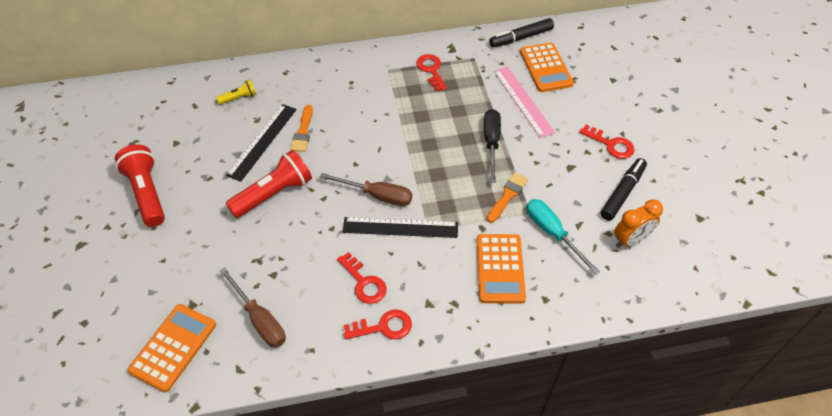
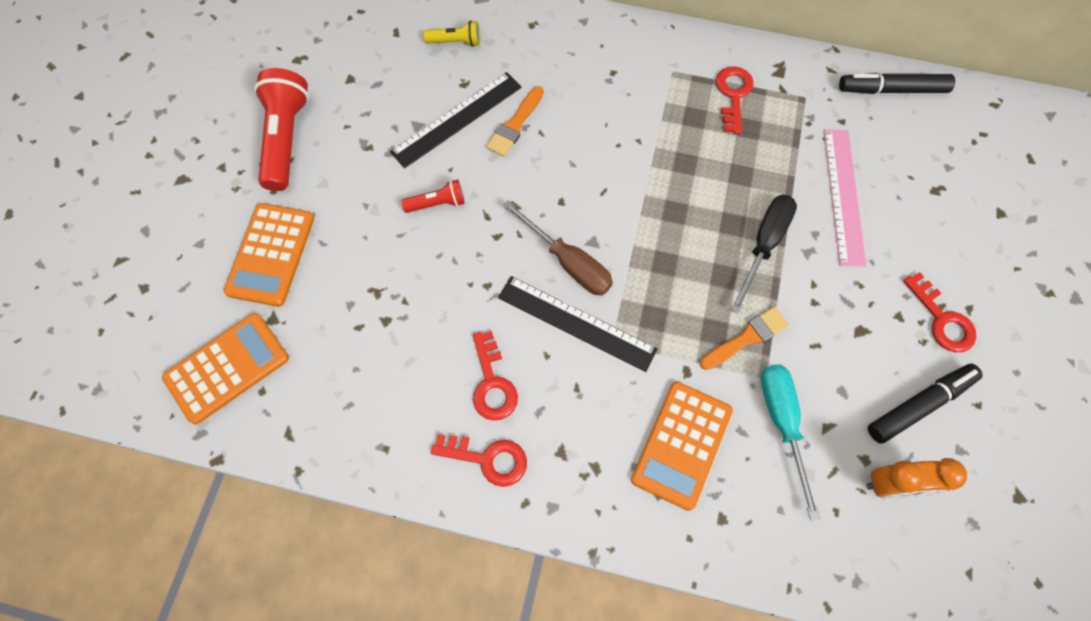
camera: 25 degrees right, 15 degrees up
brown screwdriver [219,267,286,348] -> none
red flashlight [226,150,312,218] -> red flashlight [401,179,465,213], size x0.51
orange calculator [520,43,574,92] -> orange calculator moved to [224,203,314,307]

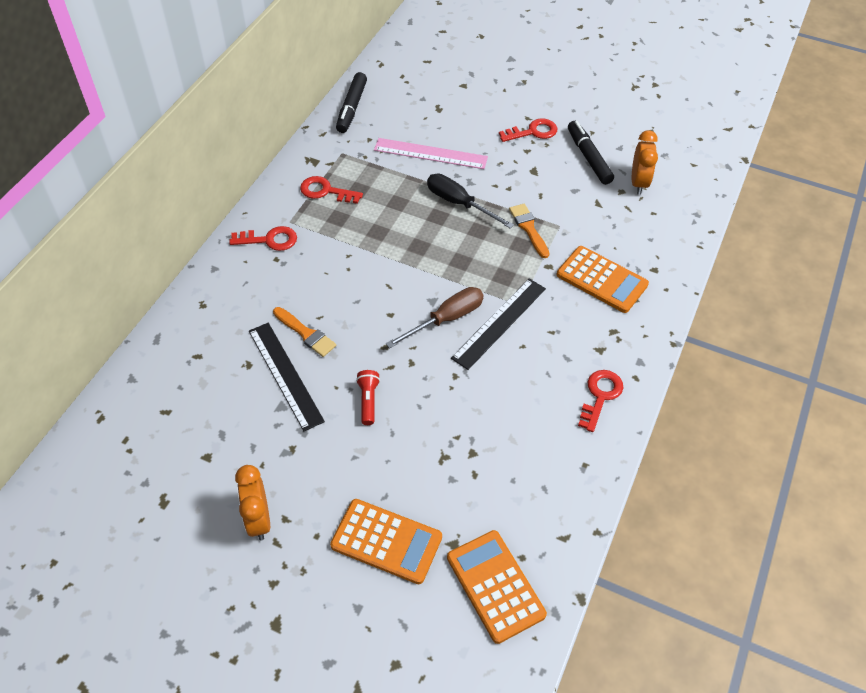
camera: 80 degrees left, 15 degrees down
red flashlight [254,68,309,191] -> orange clock [235,465,270,541]
yellow flashlight [424,20,480,47] -> none
red key [473,331,518,421] -> red key moved to [229,226,297,251]
turquoise screwdriver [761,364,820,520] -> none

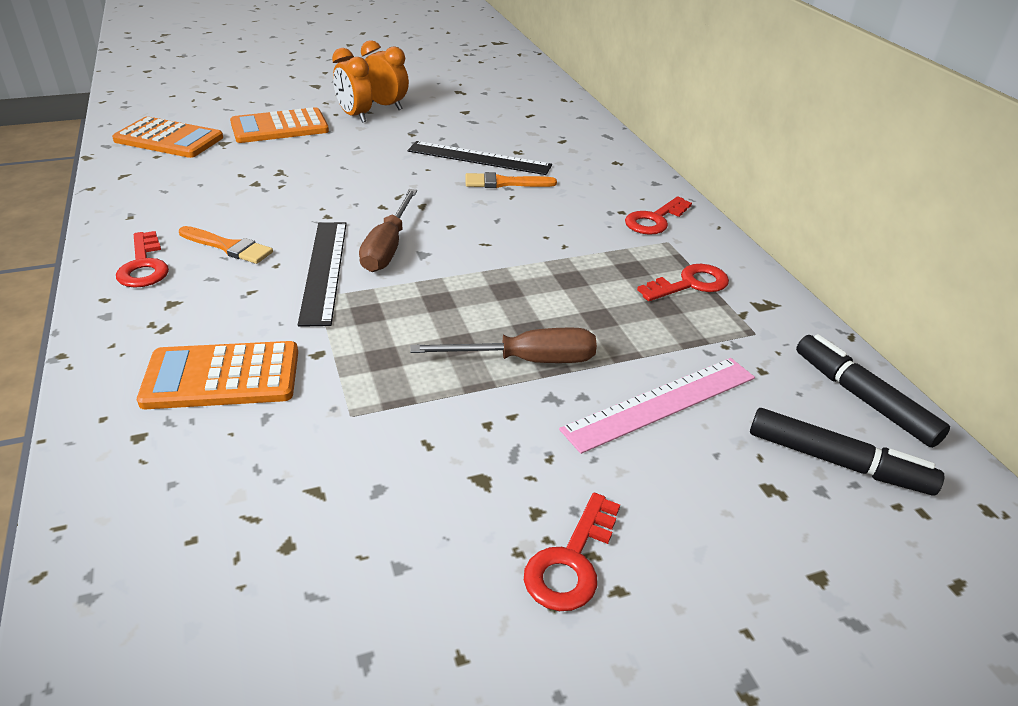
camera: 135 degrees right, 15 degrees down
red flashlight [356,370,380,425] -> none
black screwdriver [427,174,514,228] -> brown screwdriver [410,328,597,363]
orange brush [509,204,550,258] -> orange brush moved to [179,226,273,264]
black marker [568,121,614,185] -> black marker moved to [750,408,944,496]
orange clock [632,130,658,195] -> orange clock moved to [332,48,373,122]

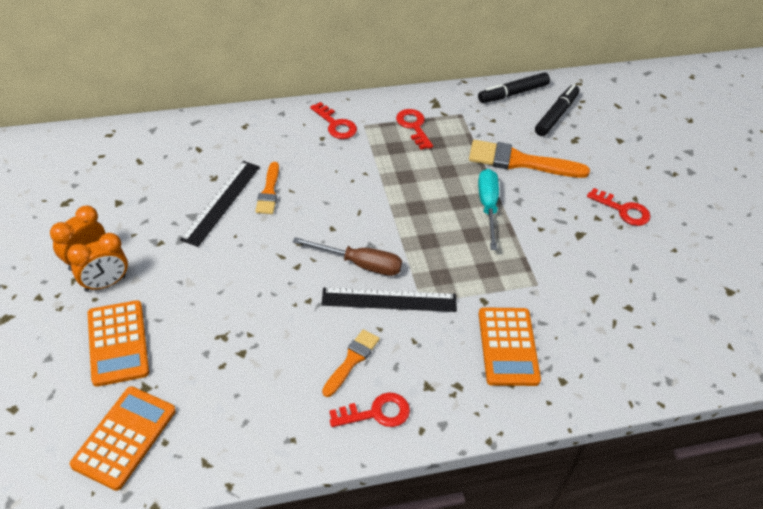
camera: 85 degrees left, 10 degrees up
brown screwdriver [410,328,597,363] -> turquoise screwdriver [478,169,499,250]
pink ruler [559,358,755,454] -> orange brush [469,140,590,178]

